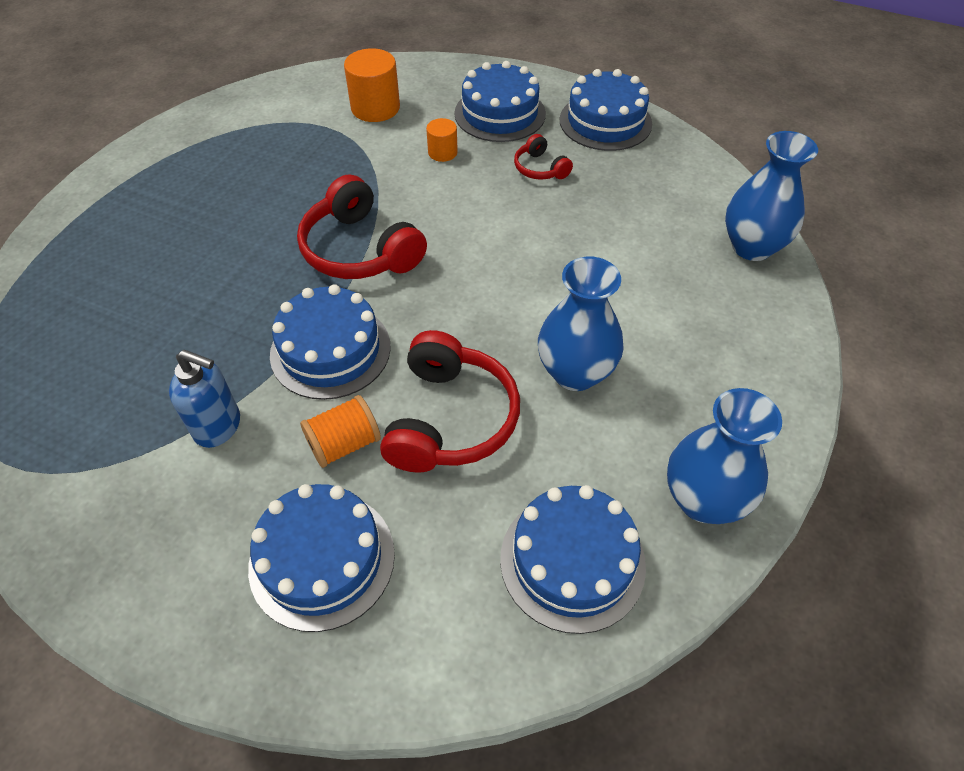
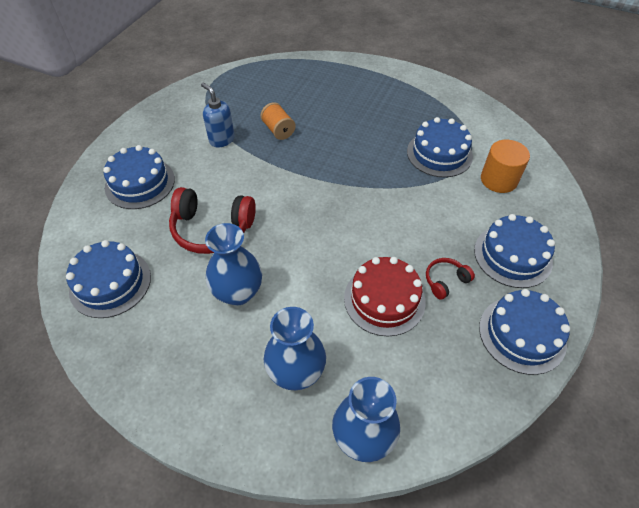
camera: 90 degrees right, 0 degrees up
blue soap dispenser [169,350,240,448] -> blue soap dispenser turned 120 degrees clockwise [201,83,235,147]
blue cake [270,284,391,400] -> blue cake moved to [407,117,473,177]
red headphones [297,175,427,279] -> none
orange spool [300,395,381,468] -> orange spool moved to [260,102,296,140]
orange cylinder [426,118,458,162] -> none
blue vase [667,388,782,524] -> blue vase moved to [264,307,326,390]
none -> red cake [344,257,426,336]

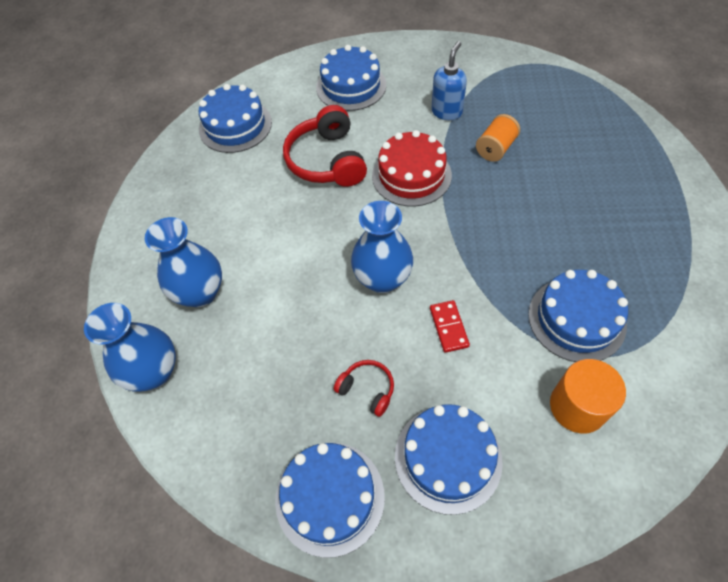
camera: 70 degrees right, 5 degrees up
blue vase [205,223,262,306] -> blue vase moved to [351,201,413,293]
red cake [344,257,426,336] -> red cake moved to [372,130,452,207]
none -> red domino [430,300,470,353]

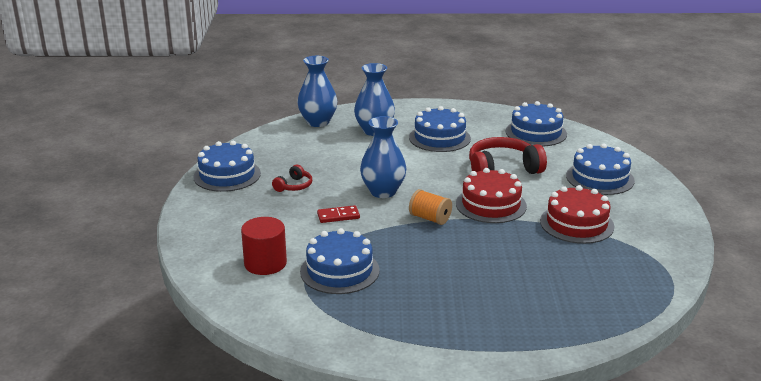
camera: 85 degrees right, 30 degrees down
blue cake [395,404,503,515] -> blue cake moved to [409,106,471,152]
blue soap dispenser [431,41,467,120] -> red cake [540,185,615,244]
orange spool [476,114,520,162] -> orange spool moved to [409,189,452,225]
orange cylinder [550,359,626,433] -> red cylinder [241,217,287,275]

